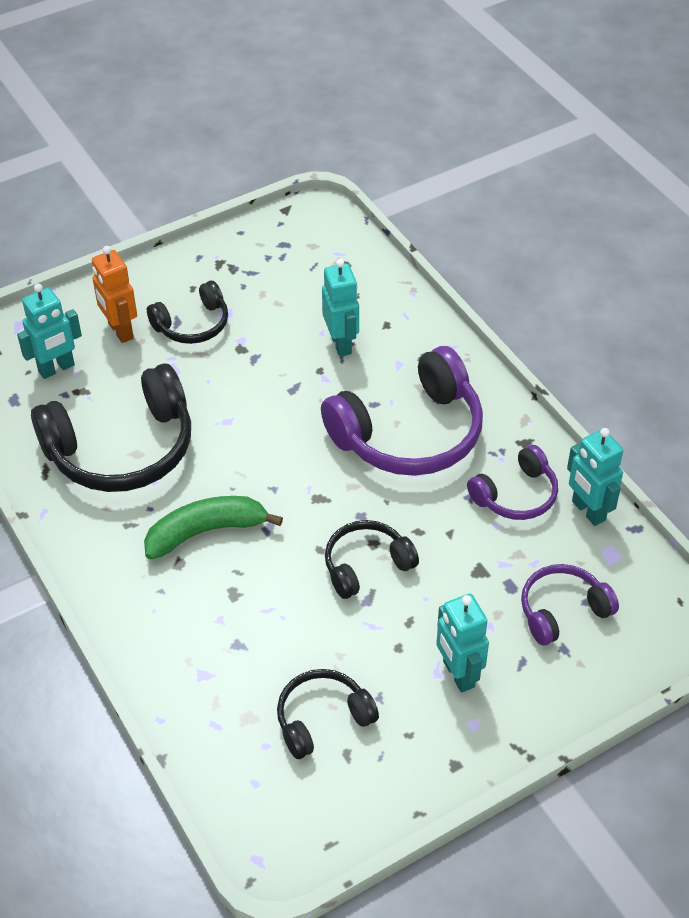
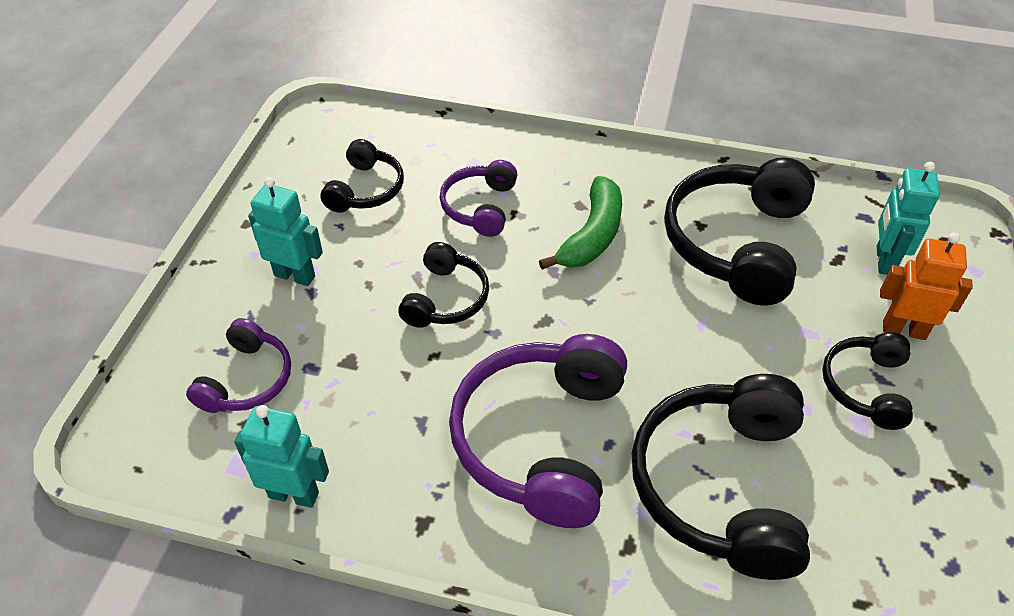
camera: 135 degrees right, 0 degrees up
turquoise robot [322,259,359,357] -> black headphones [632,374,810,580]
purple headphones [467,445,558,520] -> purple headphones moved to [440,160,517,237]

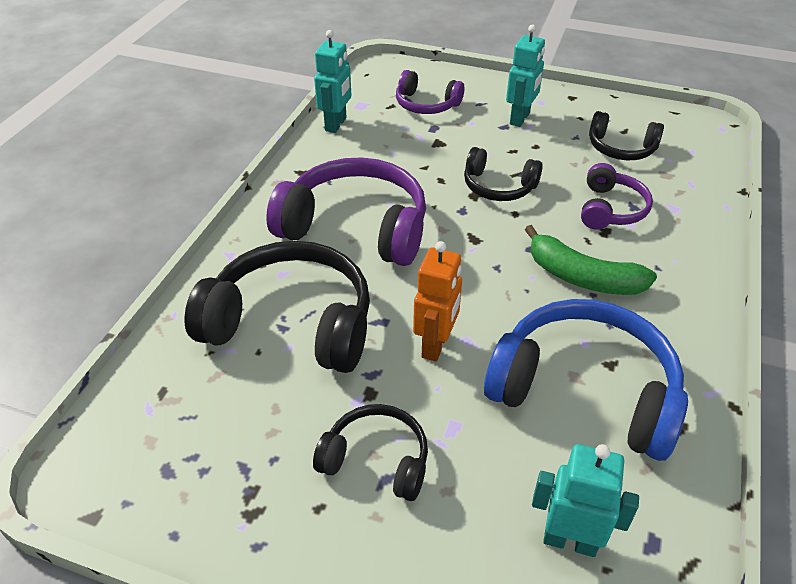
camera: 95 degrees right, 5 degrees down
purple headphones [440,160,517,237] -> purple headphones turned 90 degrees clockwise [581,163,653,230]
black headphones [664,158,815,305] -> blue headphones [484,299,688,461]
orange robot [880,233,973,340] -> orange robot moved to [413,241,462,361]

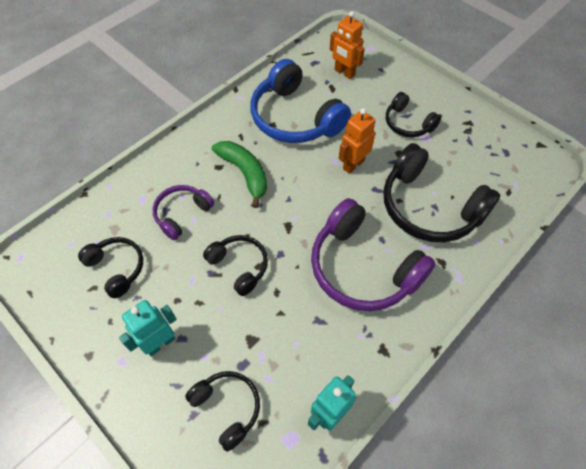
camera: 155 degrees left, 15 degrees up
purple headphones [396,70,464,114] -> black headphones [185,371,260,452]
turquoise robot [532,444,639,557] -> orange robot [330,11,365,79]

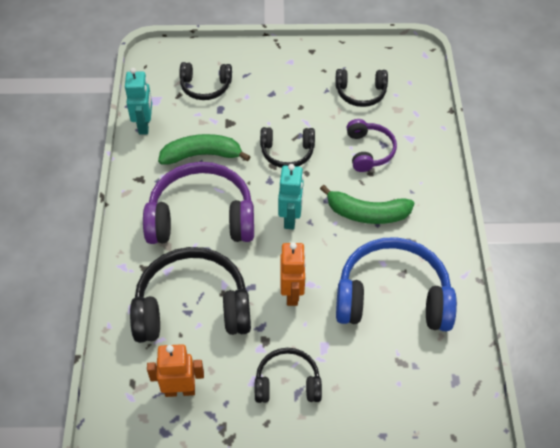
camera: 135 degrees right, 5 degrees down
turquoise robot [119,300,177,356] -> turquoise robot moved to [278,164,304,230]
orange robot [330,11,365,79] -> orange robot moved to [147,344,204,397]
none -> green banana [158,134,251,164]

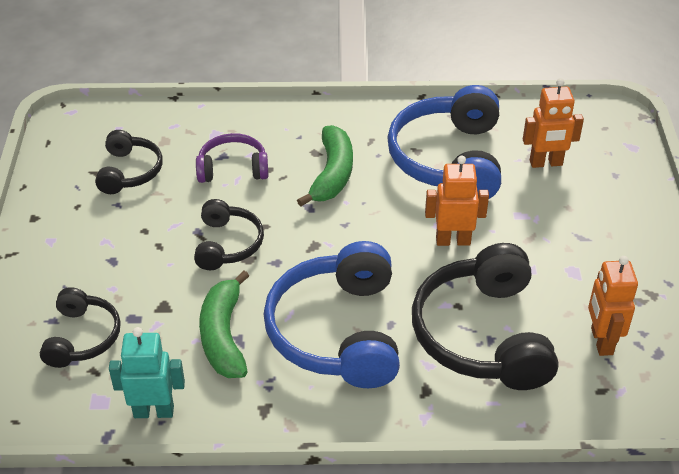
camera: 90 degrees left, 10 degrees down
purple headphones [143,162,254,244] -> blue headphones [264,241,400,388]
black headphones [255,348,322,403] -> none
turquoise robot [278,164,304,230] -> none
none -> orange robot [523,78,584,168]

